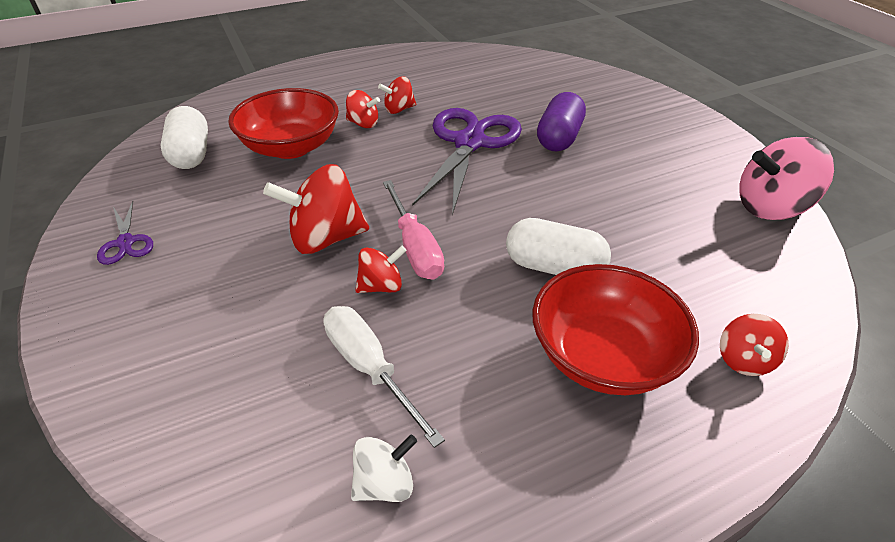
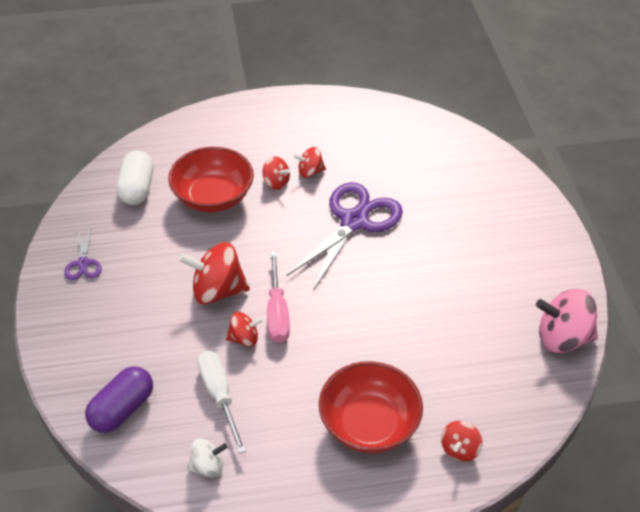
camera: 15 degrees right, 5 degrees up
white capsule [506,218,611,275] -> none
purple capsule [537,92,586,151] -> purple capsule moved to [85,366,153,433]

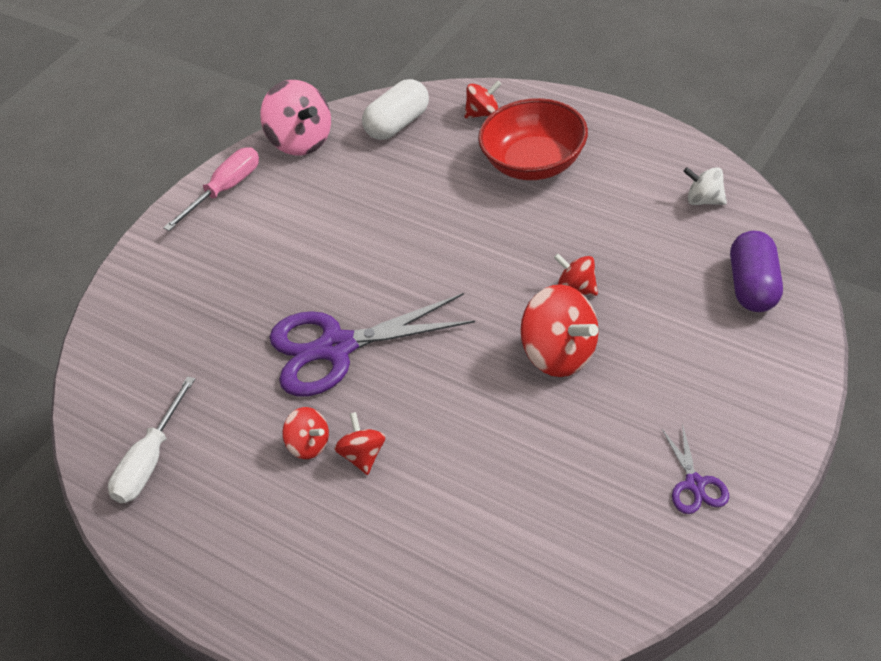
camera: 130 degrees left, 0 degrees up
purple scissors [64,229,101,280] -> purple scissors turned 135 degrees clockwise [662,423,729,514]
purple capsule [85,366,153,433] -> purple capsule turned 75 degrees counterclockwise [730,231,783,312]
white capsule [117,150,153,205] -> white capsule moved to [362,79,429,140]
red bowl [168,147,254,213] -> none
white screwdriver [198,351,246,454] -> white screwdriver moved to [108,376,195,503]
pink screwdriver [267,252,290,343] -> pink screwdriver moved to [163,147,259,231]

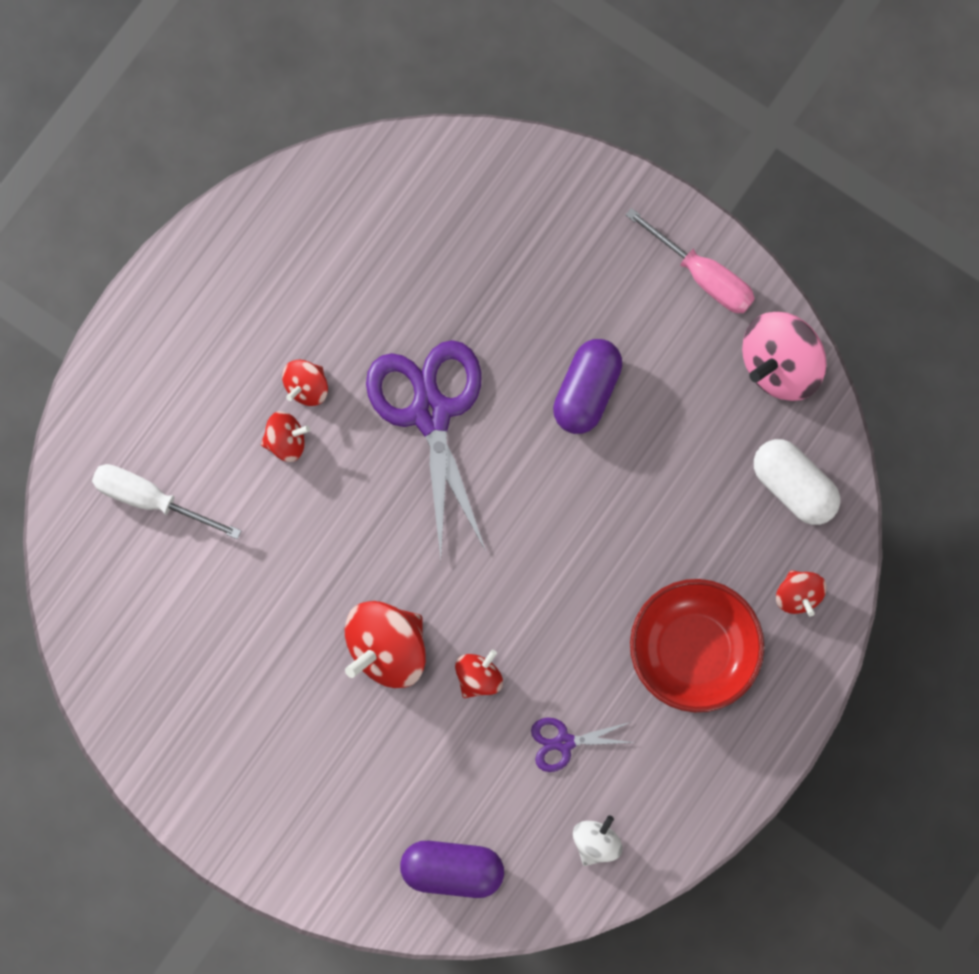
camera: 85 degrees right, 30 degrees up
white screwdriver [108,376,195,503] -> white screwdriver moved to [92,464,241,539]
purple scissors [662,423,729,514] -> purple scissors moved to [531,718,636,772]
none -> purple capsule [553,339,622,434]

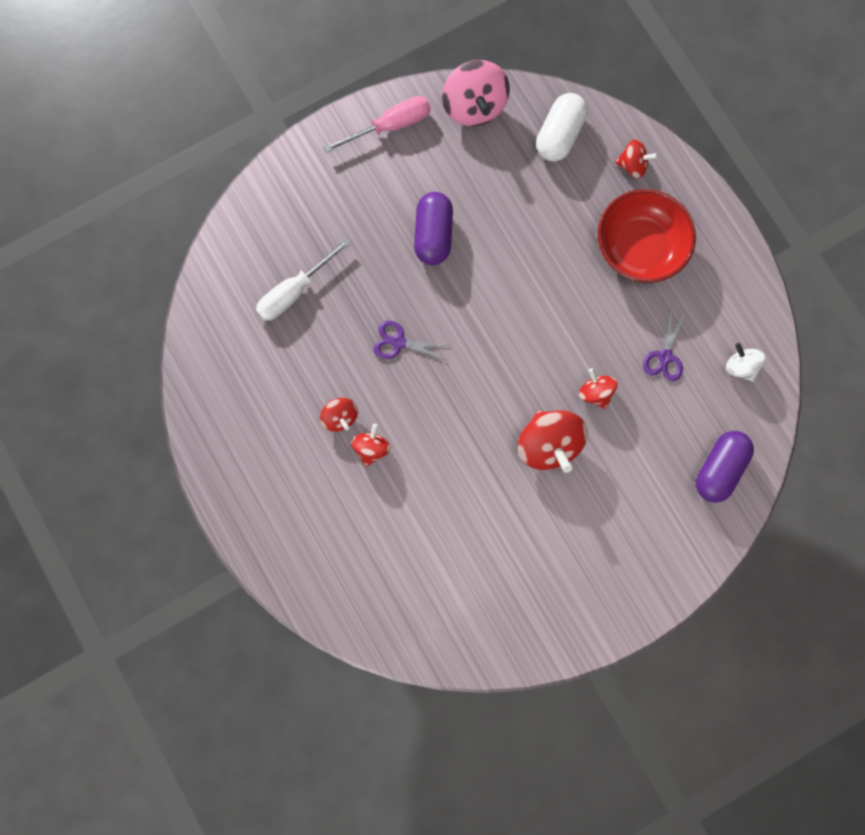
camera: 65 degrees left, 0 degrees up
white screwdriver [92,464,241,539] -> white screwdriver moved to [256,238,351,321]
purple scissors [366,340,486,558] -> purple scissors [374,321,451,360], size x0.46
purple capsule [553,339,622,434] -> purple capsule turned 45 degrees clockwise [414,192,453,265]
white capsule [754,439,840,525] -> white capsule turned 45 degrees counterclockwise [536,93,588,162]

